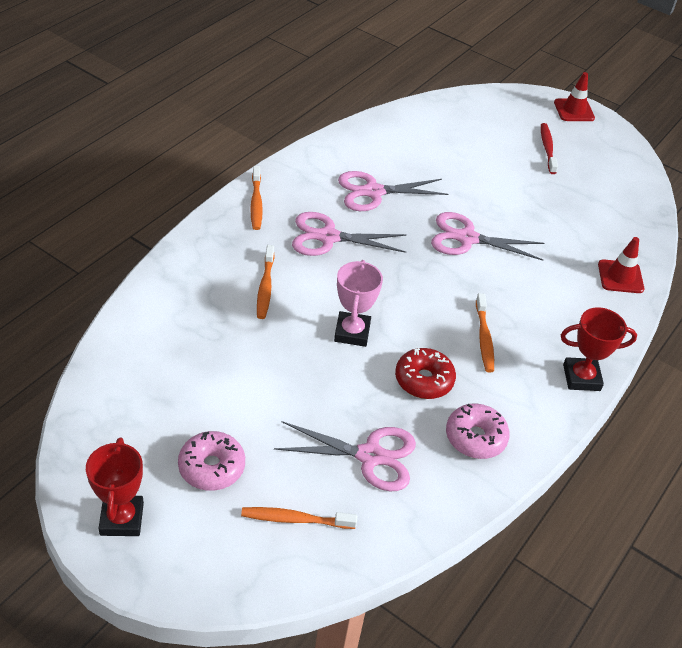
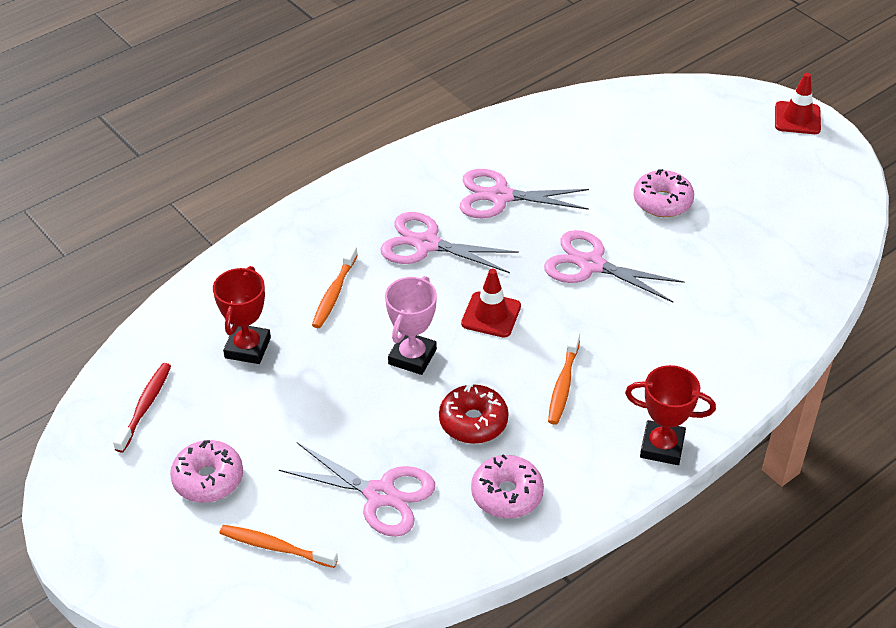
camera: 20 degrees right, 0 degrees up
red trophy [86,437,144,536] -> red trophy moved to [213,266,271,364]
orange toothbrush [250,166,263,230] -> none
red toothbrush [541,123,558,174] -> red toothbrush moved to [113,363,171,453]
red traffic cone [598,237,644,293] -> red traffic cone moved to [461,269,521,338]
none -> pink donut [633,169,694,217]

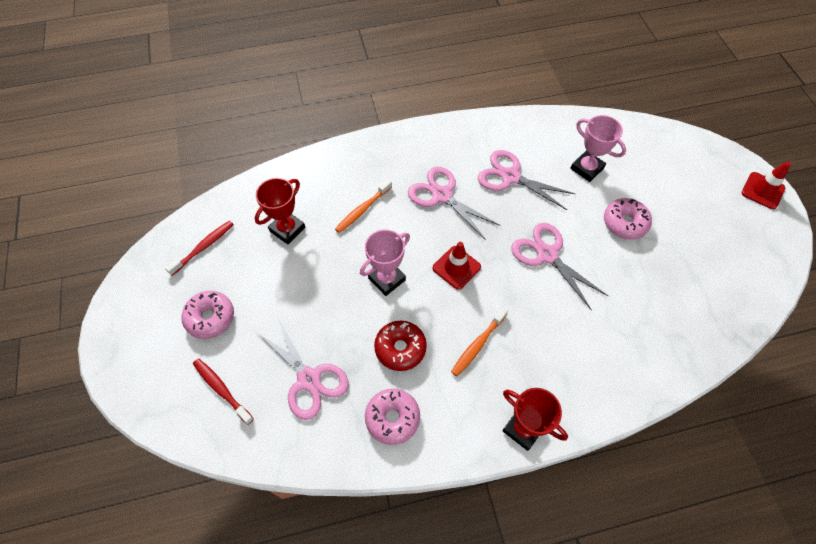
camera: 25 degrees right, 15 degrees up
orange toothbrush [219,525,338,568] -> red toothbrush [193,359,254,425]
none -> pink trophy [570,115,626,182]

